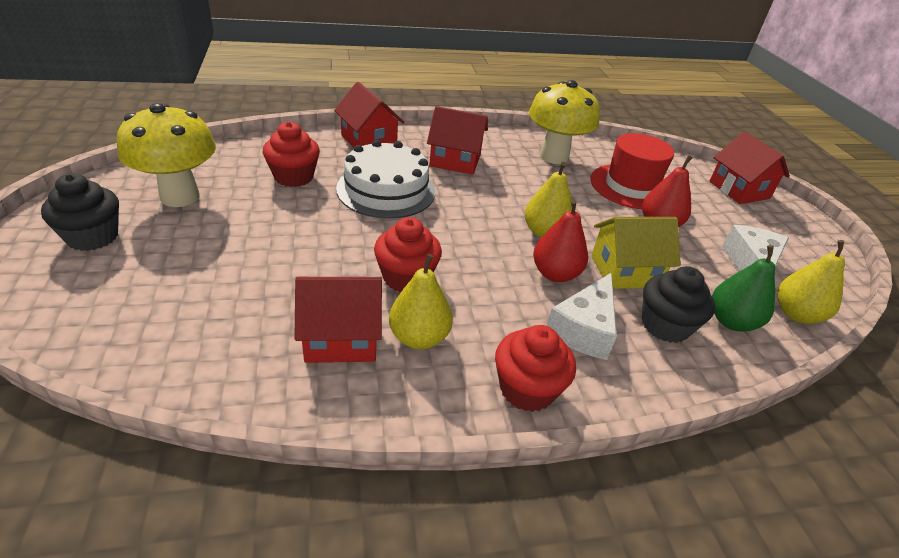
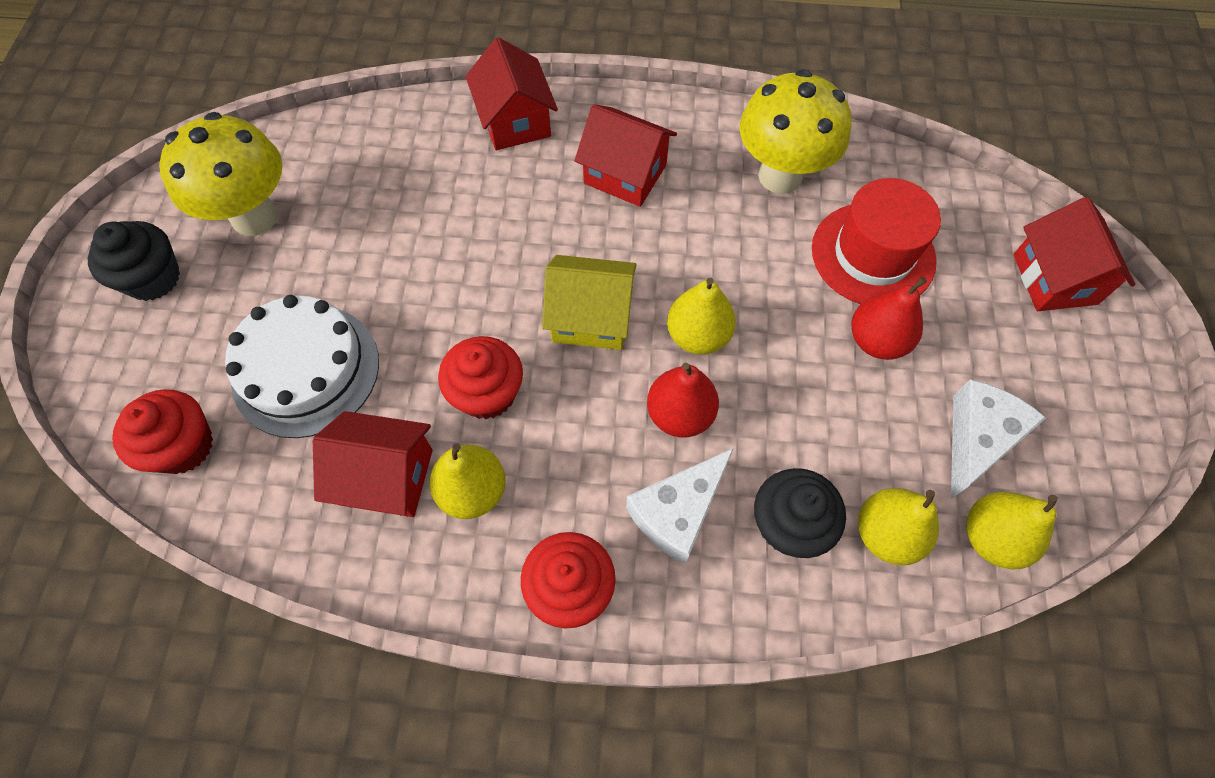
camera: 20 degrees right, 25 degrees up
red cupcake [262,122,320,187] -> red cupcake moved to [112,389,213,474]
white cake [336,140,435,219] -> white cake moved to [225,295,379,438]
yellow house [591,217,680,289] -> yellow house moved to [542,255,637,350]
green pear [712,245,775,332] -> yellow pear [858,488,939,565]

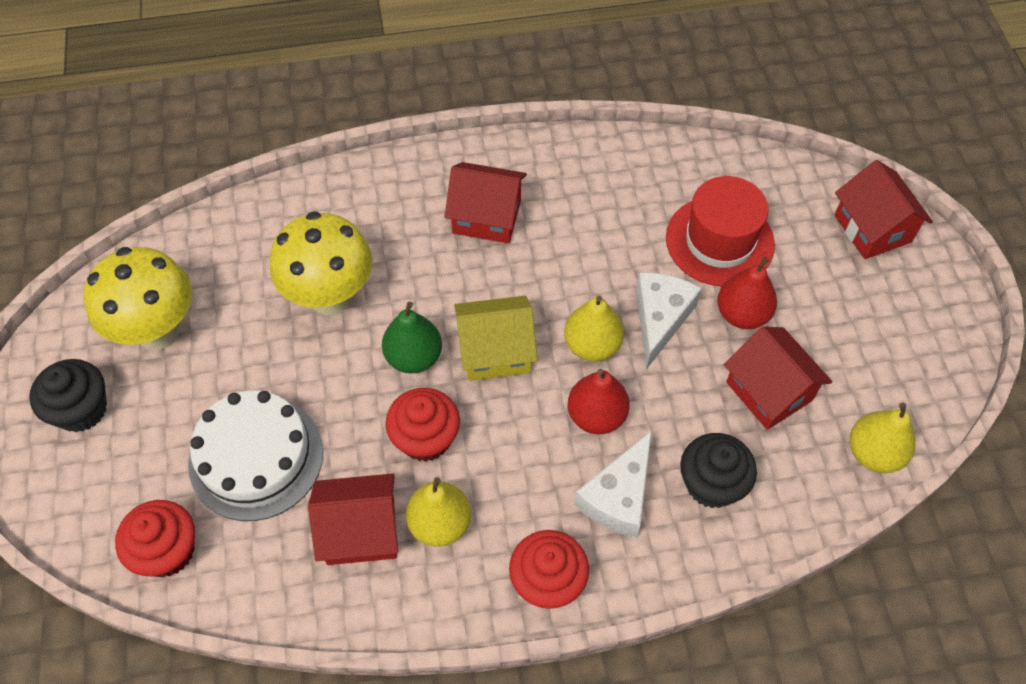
camera: 15 degrees left, 5 degrees down
red house [466,37,558,150] -> red house moved to [724,326,832,430]
yellow mushroom [740,69,851,194] -> yellow mushroom moved to [270,211,373,315]
yellow pear [858,488,939,565] -> none
white cheese [951,379,1046,498] -> white cheese moved to [636,272,702,369]
none -> green pear [382,302,442,373]

